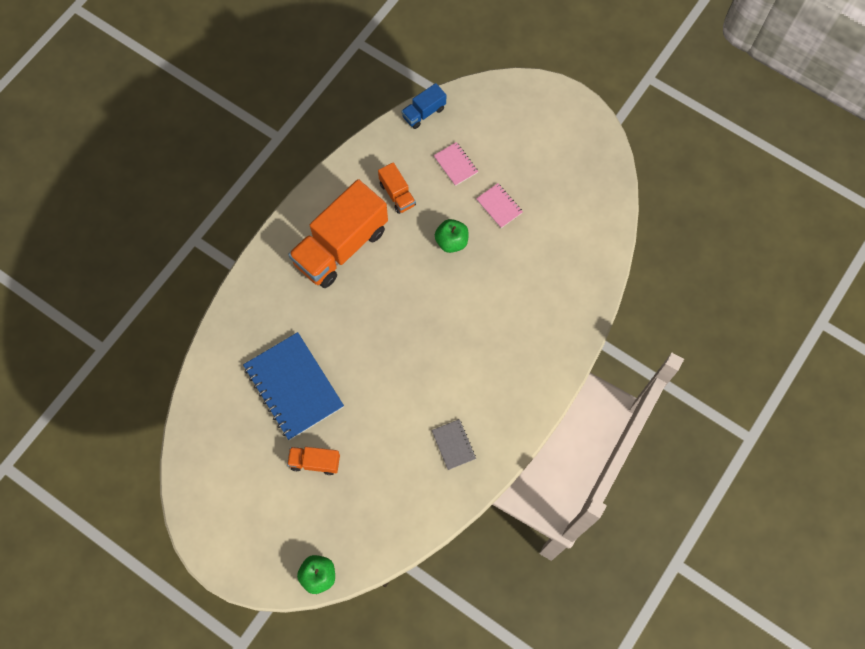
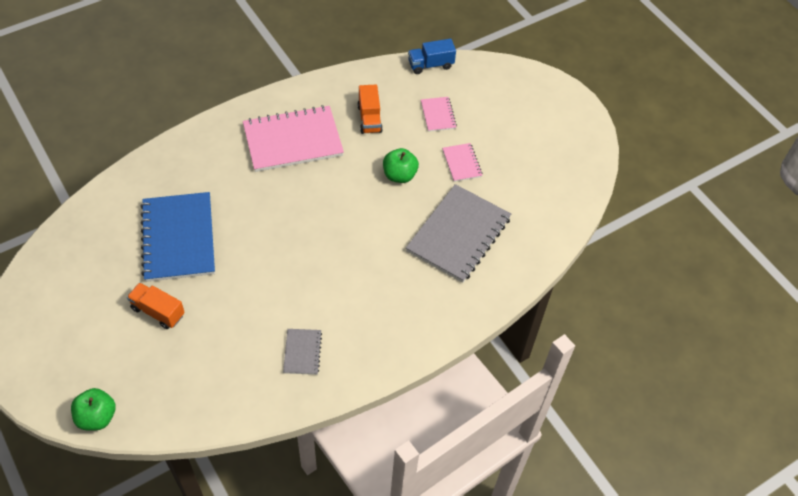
camera: 20 degrees right, 15 degrees down
orange truck [288,179,388,288] -> pink notebook [243,105,344,172]
none -> grey notebook [406,184,511,283]

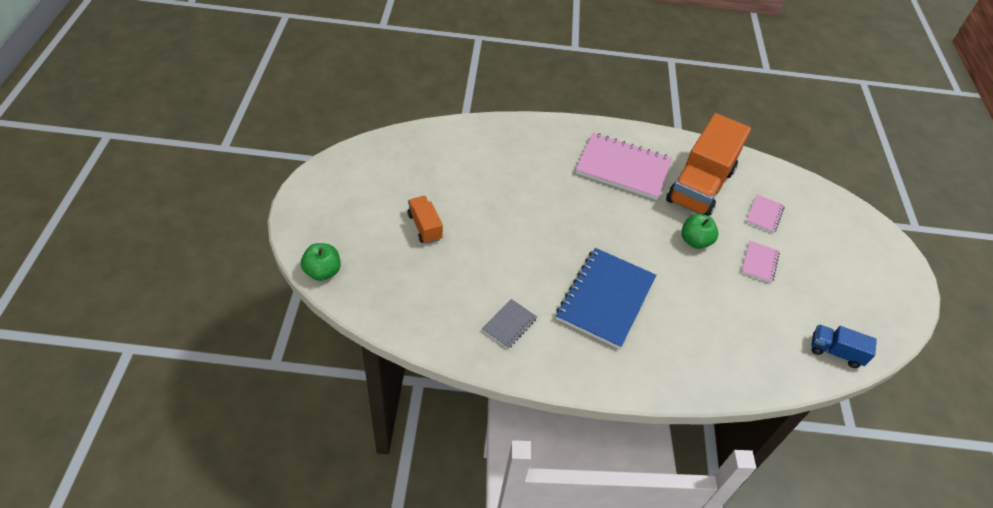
camera: 35 degrees right, 5 degrees down
blue notebook [140,192,215,282] -> blue notebook moved to [556,248,656,349]
orange truck [357,85,383,134] -> orange truck [666,113,751,216], size x2.16
grey notebook [406,184,511,283] -> none
blue truck [408,39,456,74] -> blue truck moved to [811,325,877,368]

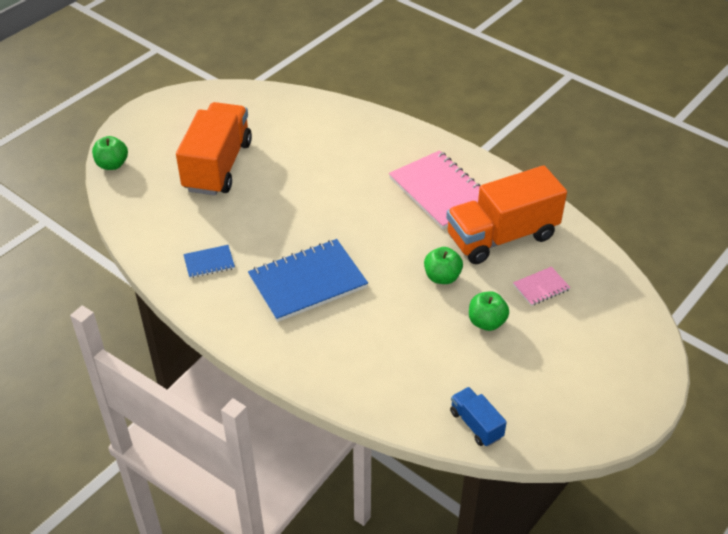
camera: 40 degrees right, 5 degrees down
orange truck [407,196,443,244] -> orange truck [176,102,252,196], size x2.16
grey notebook [482,299,537,349] -> blue notebook [183,245,235,278]
pink notebook [741,241,780,283] -> green apple [469,291,509,331]

